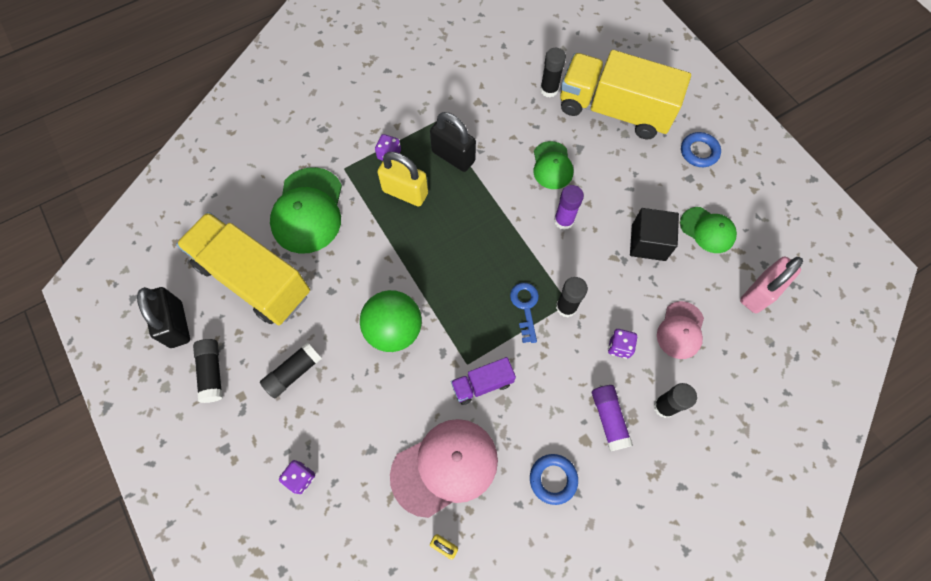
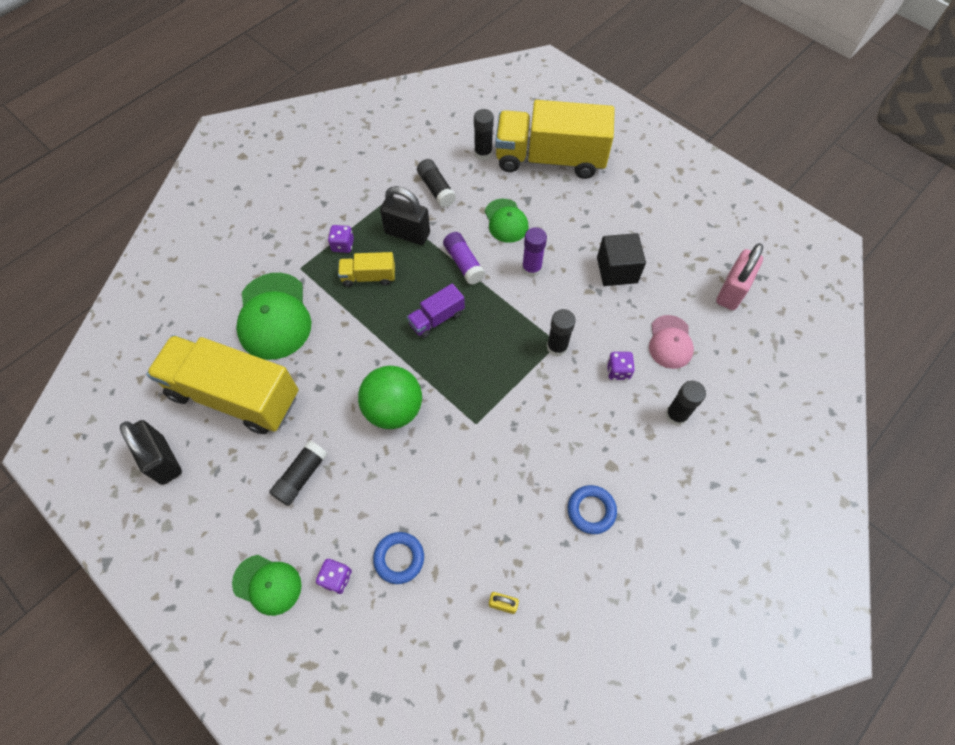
camera: 15 degrees left, 5 degrees down
black glue stick [193,339,223,403] -> black glue stick moved to [417,159,456,208]
yellow padlock [378,152,428,206] -> yellow truck [338,252,395,287]
pink cap [390,419,498,518] -> none
purple truck [451,357,516,405] -> purple truck moved to [407,283,465,339]
blue key [510,283,539,343] -> none
purple glue stick [592,385,633,451] -> purple glue stick moved to [443,232,485,284]
green cap [680,207,737,253] -> green cap moved to [232,555,302,616]
blue ring [681,132,721,167] -> blue ring moved to [373,532,424,584]

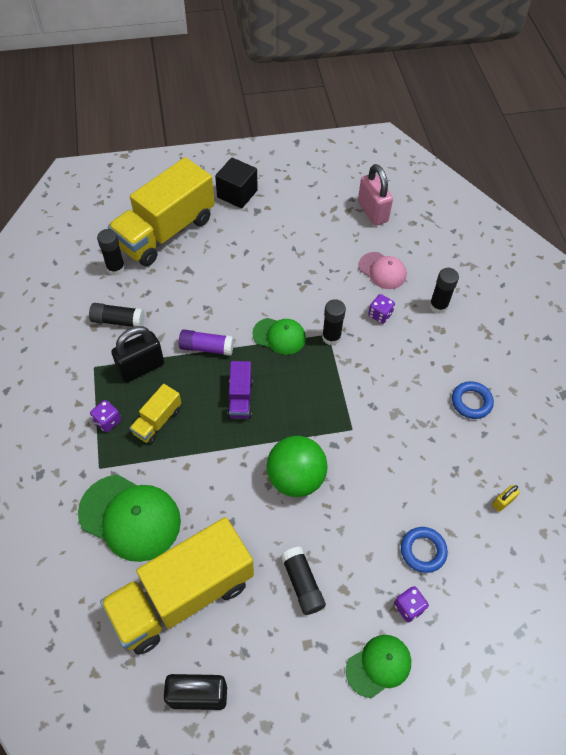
camera: 55 degrees left, 5 degrees down
green cap [485,199,528,243] -> green cap moved to [253,318,306,355]
purple glue stick [522,227,547,277] -> none
black cube [597,233,646,286] -> black cube moved to [215,158,258,208]

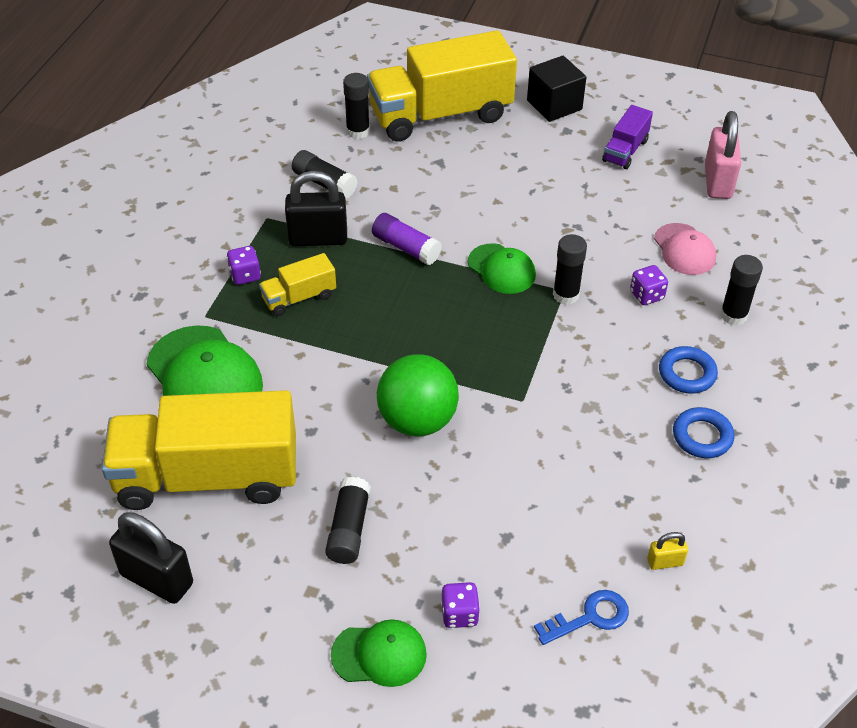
camera: 30 degrees right, 10 degrees down
purple truck [227,361,253,419] -> purple truck moved to [602,105,653,169]
blue ring [401,527,448,573] -> blue ring moved to [659,346,718,394]
none -> blue key [534,590,629,645]

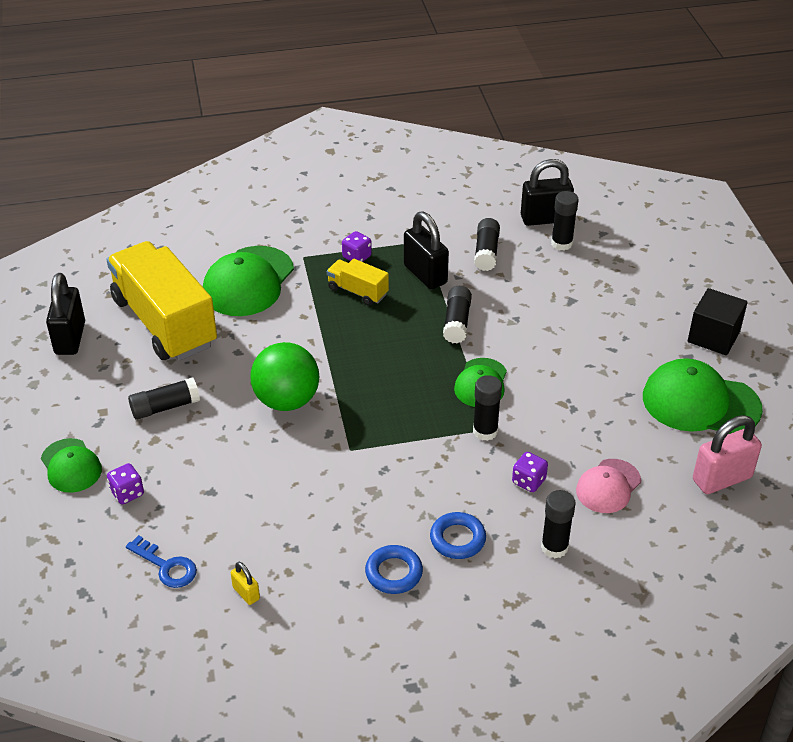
camera: 60 degrees right, 5 degrees down
yellow truck [367,30,517,142] -> none
purple glue stick [372,213,442,265] -> black glue stick [443,286,472,343]
purple truck [602,105,653,169] -> green cap [643,358,763,434]
none -> black padlock [521,159,574,226]

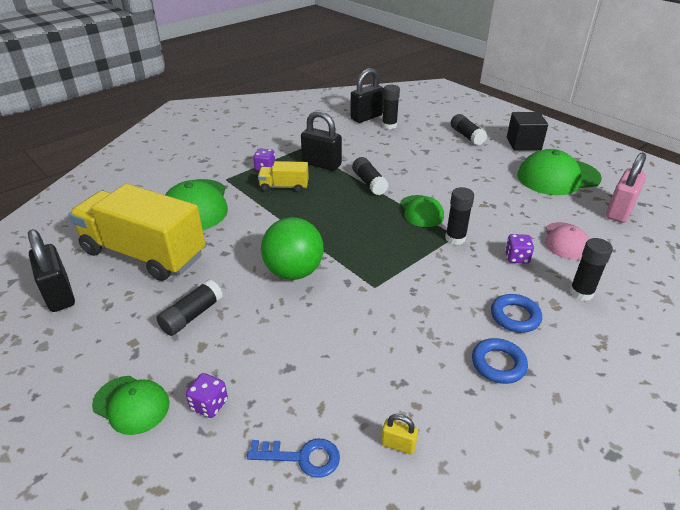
camera: 30 degrees left, 5 degrees down
black glue stick [474,218,500,271] -> black glue stick moved to [451,114,487,145]

